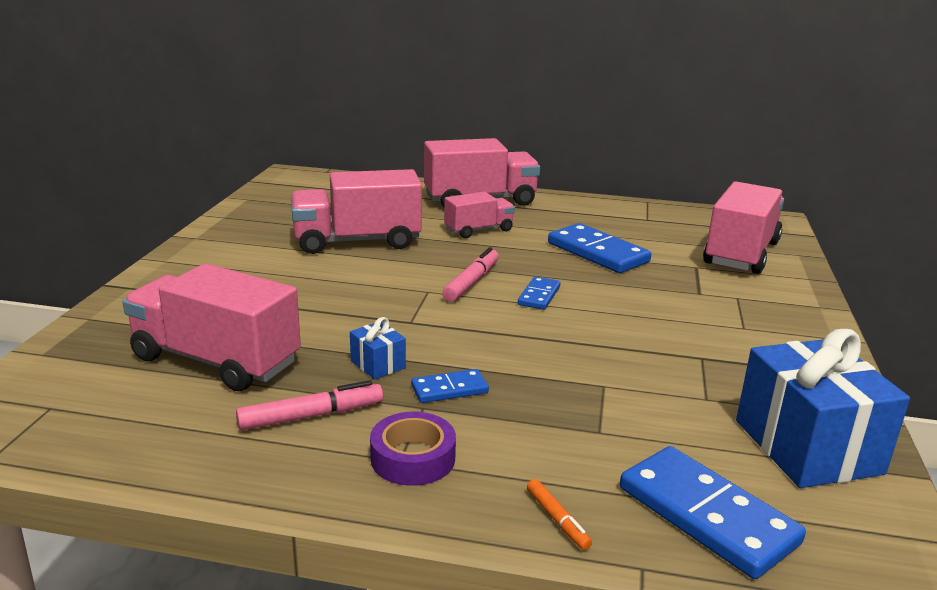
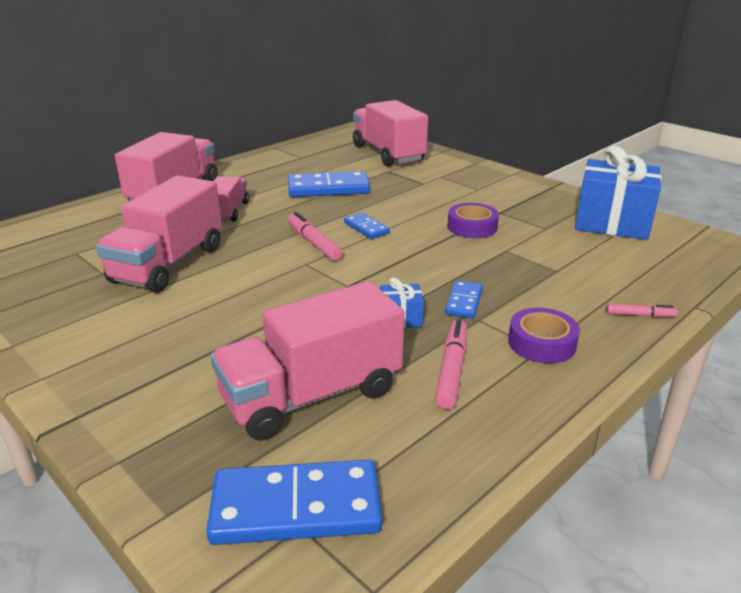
camera: 55 degrees left, 5 degrees up
orange marker [527,479,592,550] -> pink marker [606,304,678,317]
blue domino [620,446,806,579] -> blue domino moved to [206,460,382,545]
none -> purple tape [448,203,499,238]

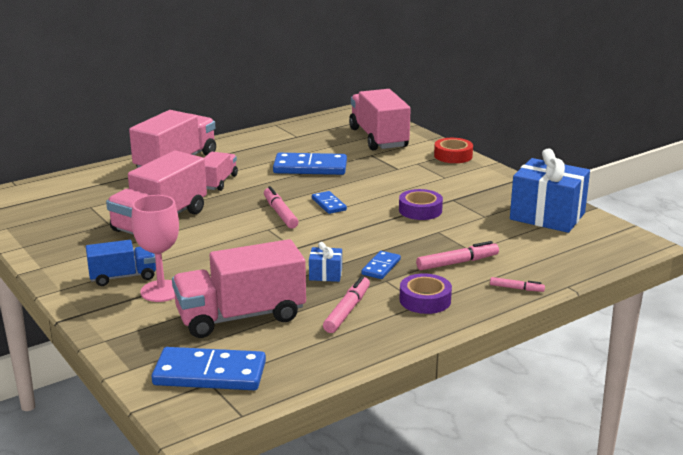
camera: 10 degrees right, 5 degrees down
none -> blue truck [86,240,156,286]
none -> pink goblet [132,195,179,302]
none -> pink marker [416,241,499,270]
none -> red tape [434,138,473,163]

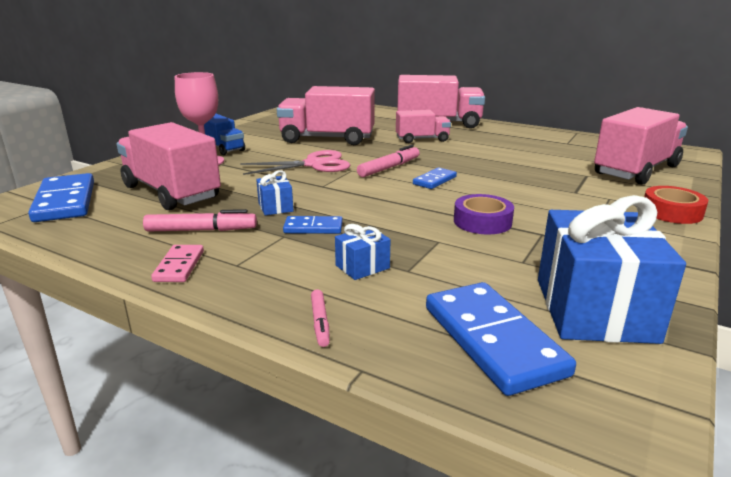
camera: 65 degrees right, 0 degrees up
blue domino [273,153,347,175] -> blue domino moved to [426,282,576,396]
purple tape [400,273,452,314] -> none
pink marker [416,241,499,270] -> blue gift [335,224,391,280]
none -> pink domino [151,245,204,282]
none -> pink scissors [240,150,350,175]

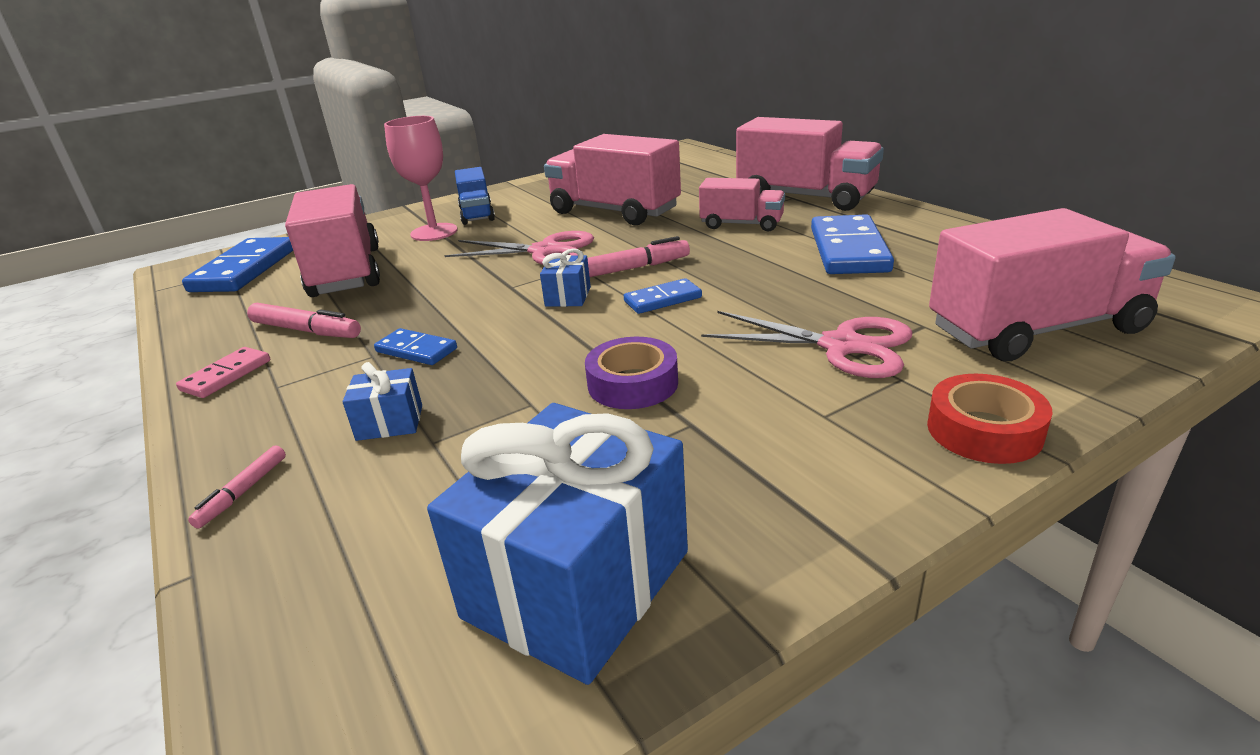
camera: 30 degrees right, 5 degrees up
blue gift [256,170,293,215] -> blue gift moved to [540,249,591,307]
blue domino [426,282,576,396] -> blue domino moved to [811,214,894,274]
none -> pink scissors [701,311,913,378]

